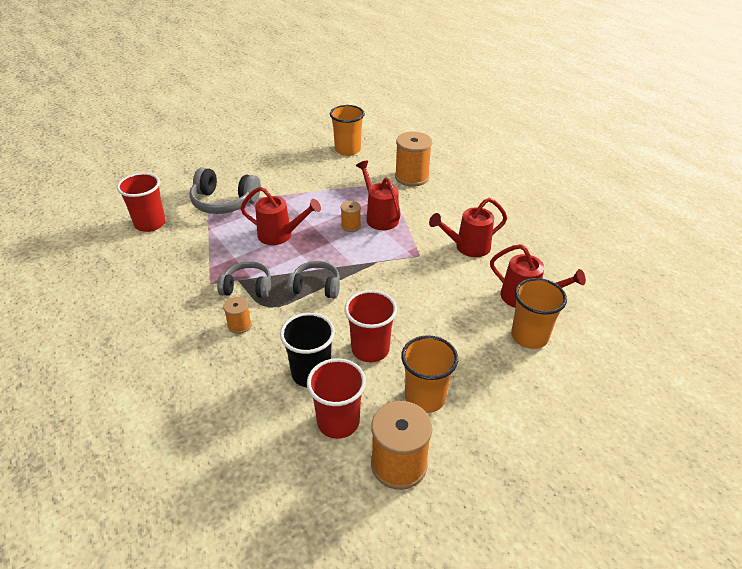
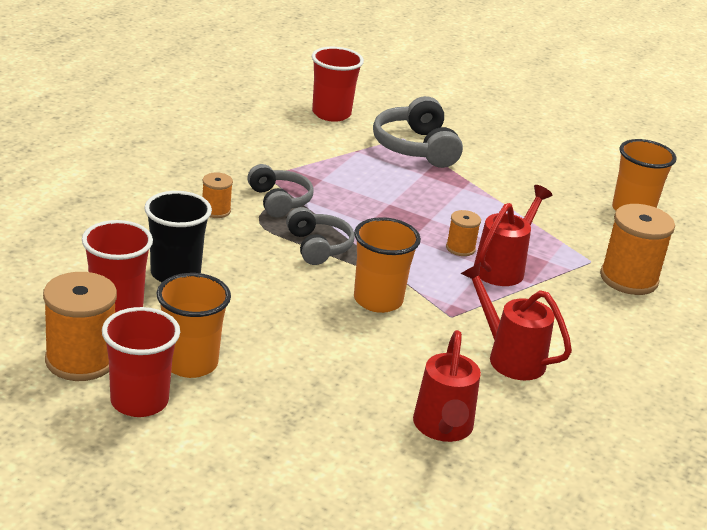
camera: 60 degrees right, 10 degrees down
red watering can [240,187,321,245] -> none
red cup [345,290,397,362] -> red cup moved to [102,307,180,417]
orange cup [511,278,567,349] -> orange cup moved to [354,217,421,313]

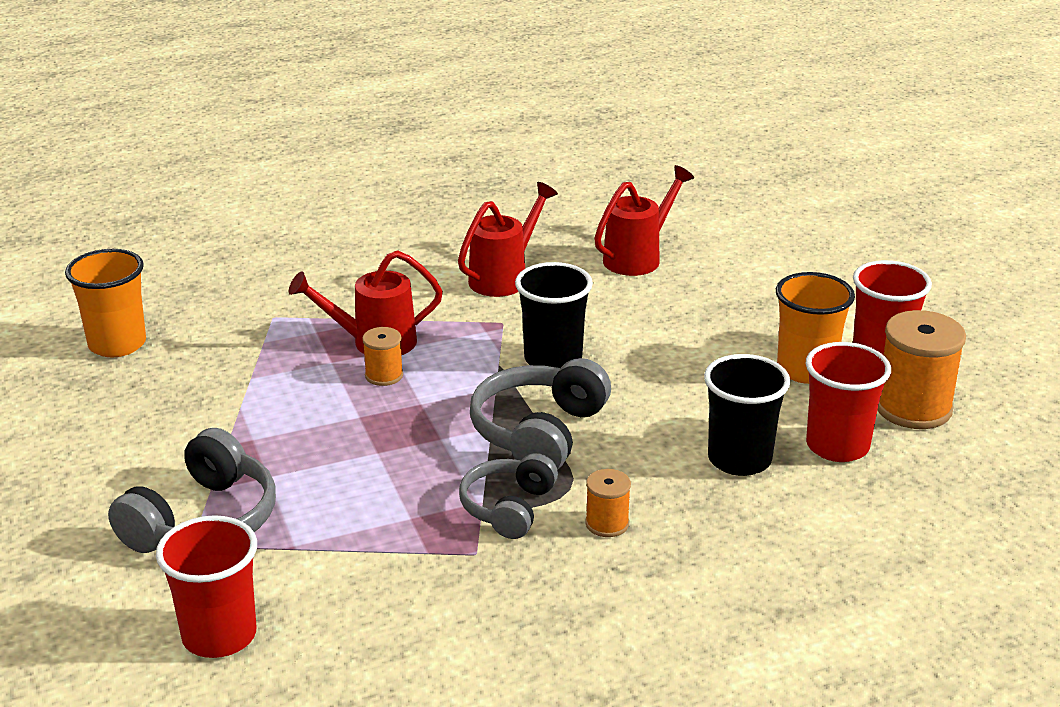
camera: 135 degrees left, 0 degrees up
grey headphones [286,207,355,265] -> grey headphones [470,358,611,470], size x1.51
orange cup [354,217,421,313] -> black cup [515,262,593,368]
red watering can [460,262,572,380] -> red watering can turned 135 degrees counterclockwise [458,182,558,297]
orange spool [600,204,675,295] -> none

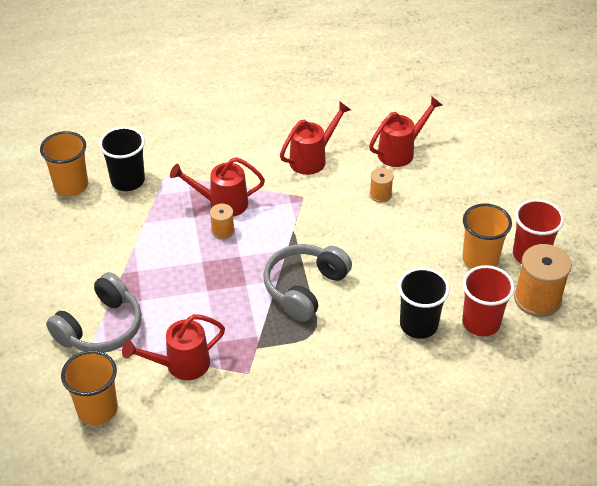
camera: 10 degrees right, 15 degrees up
red cup [156,515,257,658] -> orange cup [61,350,118,425]
grey headphones [459,453,558,539] -> none
black cup [515,262,593,368] -> black cup moved to [99,126,145,191]
orange spool [585,469,631,537] -> orange spool moved to [369,168,393,203]
none -> red watering can [122,314,225,380]

